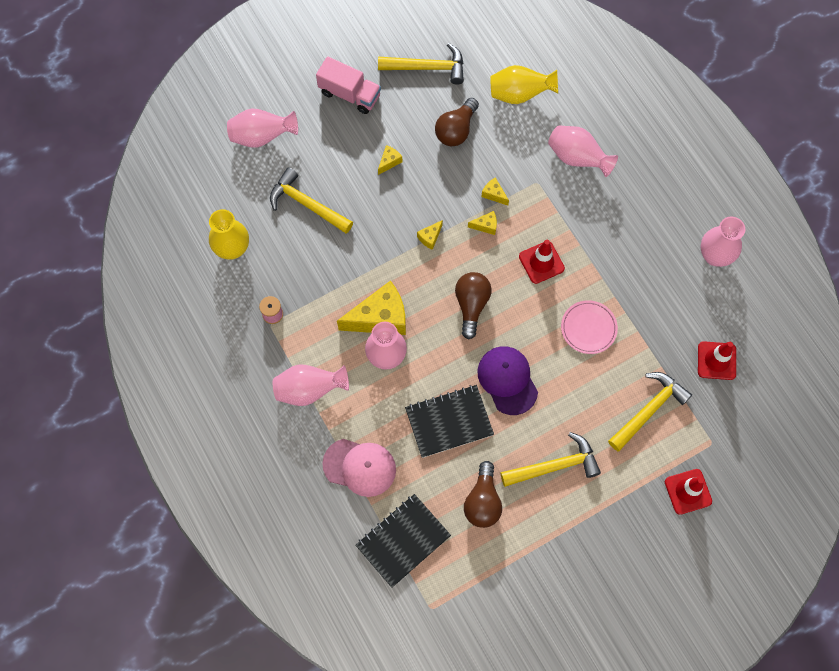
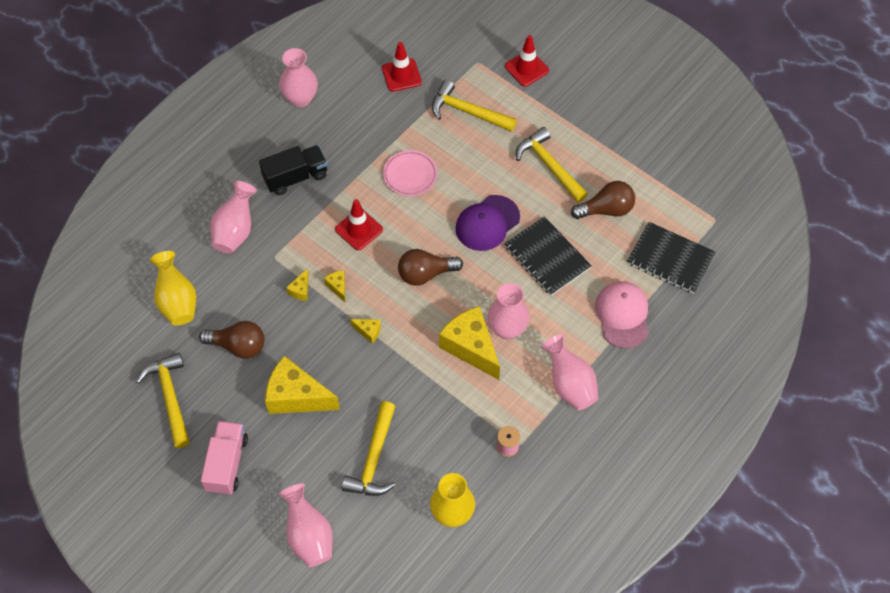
camera: 110 degrees left, 10 degrees down
yellow cheese [378,145,402,175] -> yellow cheese [265,356,340,414], size x2.29
none -> black truck [259,145,327,195]

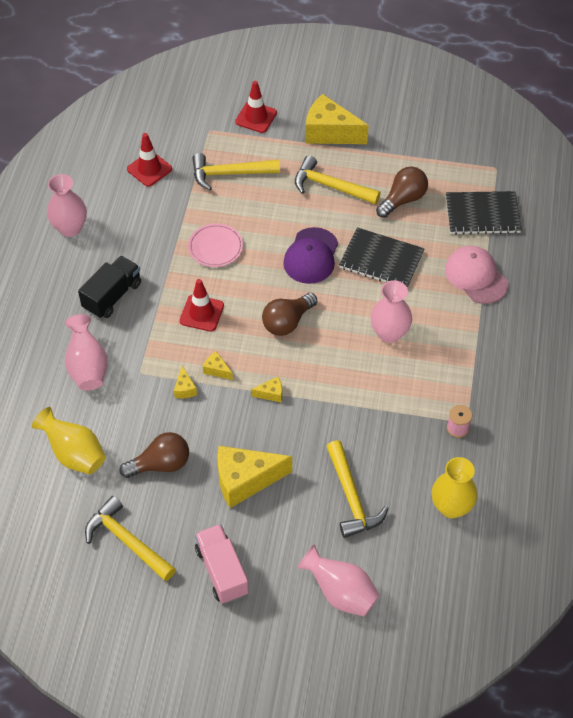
camera: 30 degrees left, 5 degrees down
yellow cheese [439,306,500,380] -> yellow cheese moved to [306,94,369,144]
pink vase [541,334,599,411] -> none

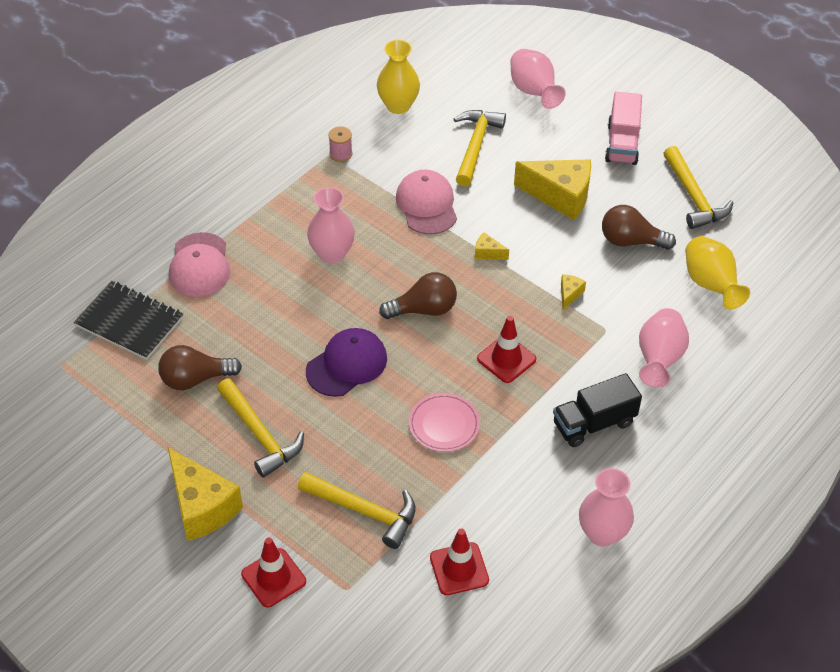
camera: 150 degrees left, 5 degrees down
yellow cheese [203,351,233,380] -> none
black notebook [339,227,425,288] -> none
none -> pink cap [396,170,457,235]

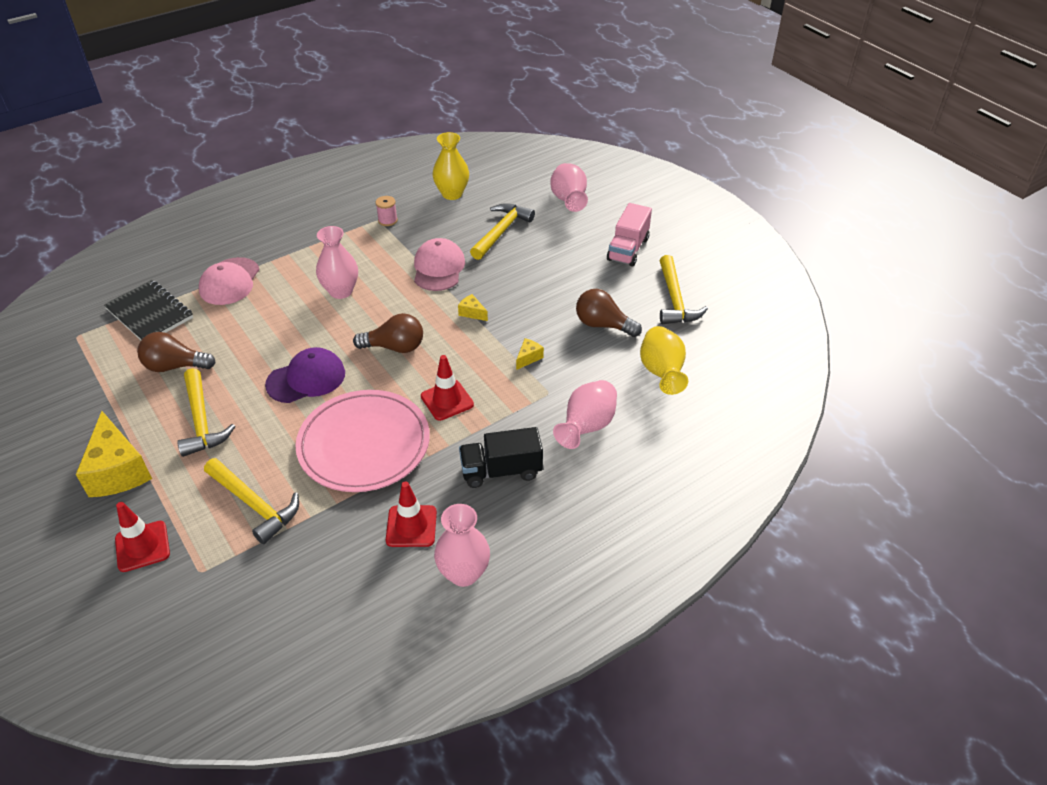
camera: 15 degrees right, 5 degrees down
pink plate [409,393,480,452] -> pink plate [295,390,430,492], size x1.96
red traffic cone [430,528,489,595] -> red traffic cone moved to [386,481,437,547]
yellow cheese [514,159,591,220] -> none

